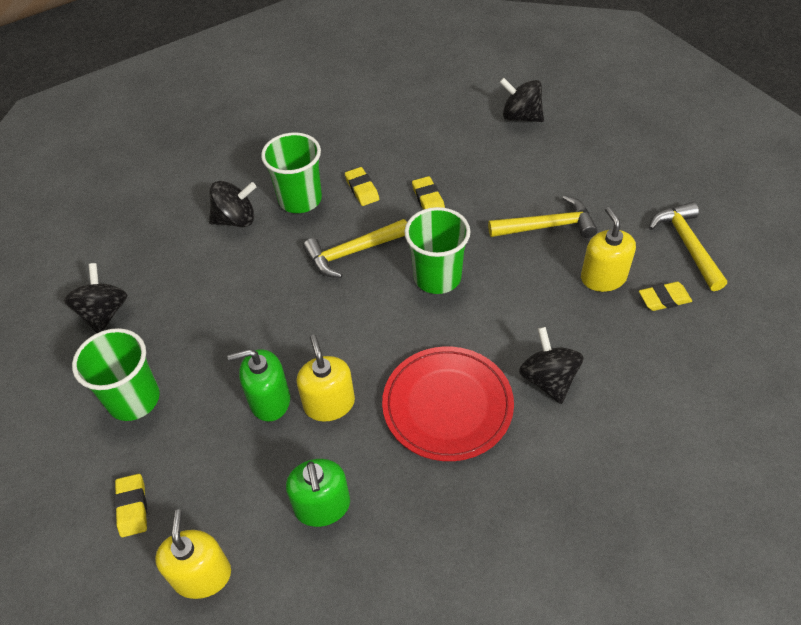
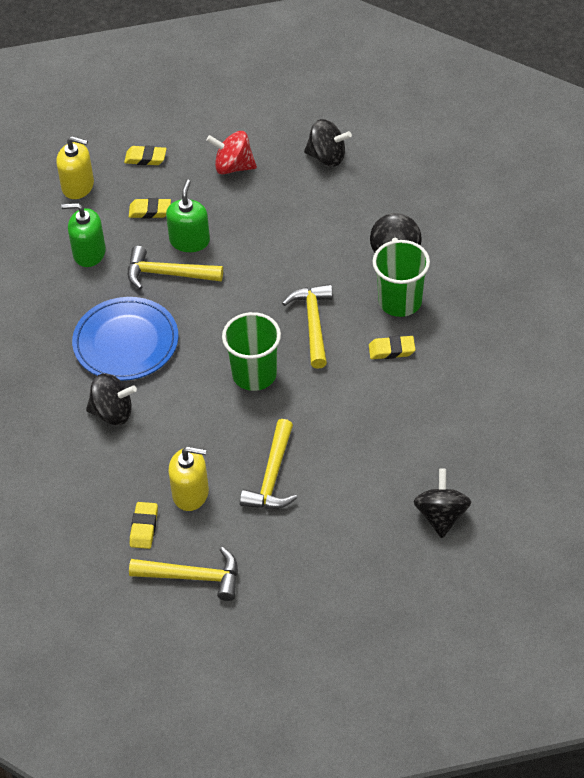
camera: 110 degrees right, 0 degrees up
green cup [72,328,160,421] -> red spinning top [206,131,257,174]
yellow soap dispenser [297,335,355,422] -> yellow hammer [128,246,223,289]
red plate [382,347,514,461] -> blue plate [72,297,179,381]
yellow eraser [412,176,445,210] -> yellow eraser moved to [129,198,171,219]
black spinning top [500,78,544,122] -> black spinning top turned 45 degrees counterclockwise [413,469,471,538]

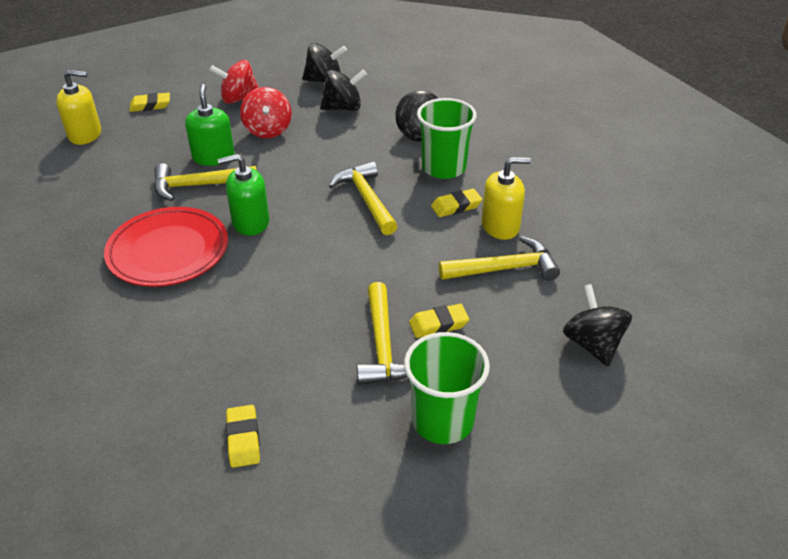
camera: 20 degrees left, 10 degrees down
green soap dispenser [61,203,106,267] -> green soap dispenser moved to [218,154,269,235]
blue plate [72,297,179,381] -> red plate [104,207,228,287]
black spinning top [86,374,137,425] -> black spinning top moved to [320,70,367,111]
yellow eraser [129,198,171,219] -> yellow eraser moved to [409,304,469,338]
yellow hammer [129,547,238,601] -> yellow hammer moved to [439,236,560,281]
yellow soap dispenser [168,447,209,511] -> yellow soap dispenser moved to [482,157,531,240]
green cup [222,312,281,391] -> green cup moved to [404,332,490,444]
none -> red spinning top [240,87,291,138]

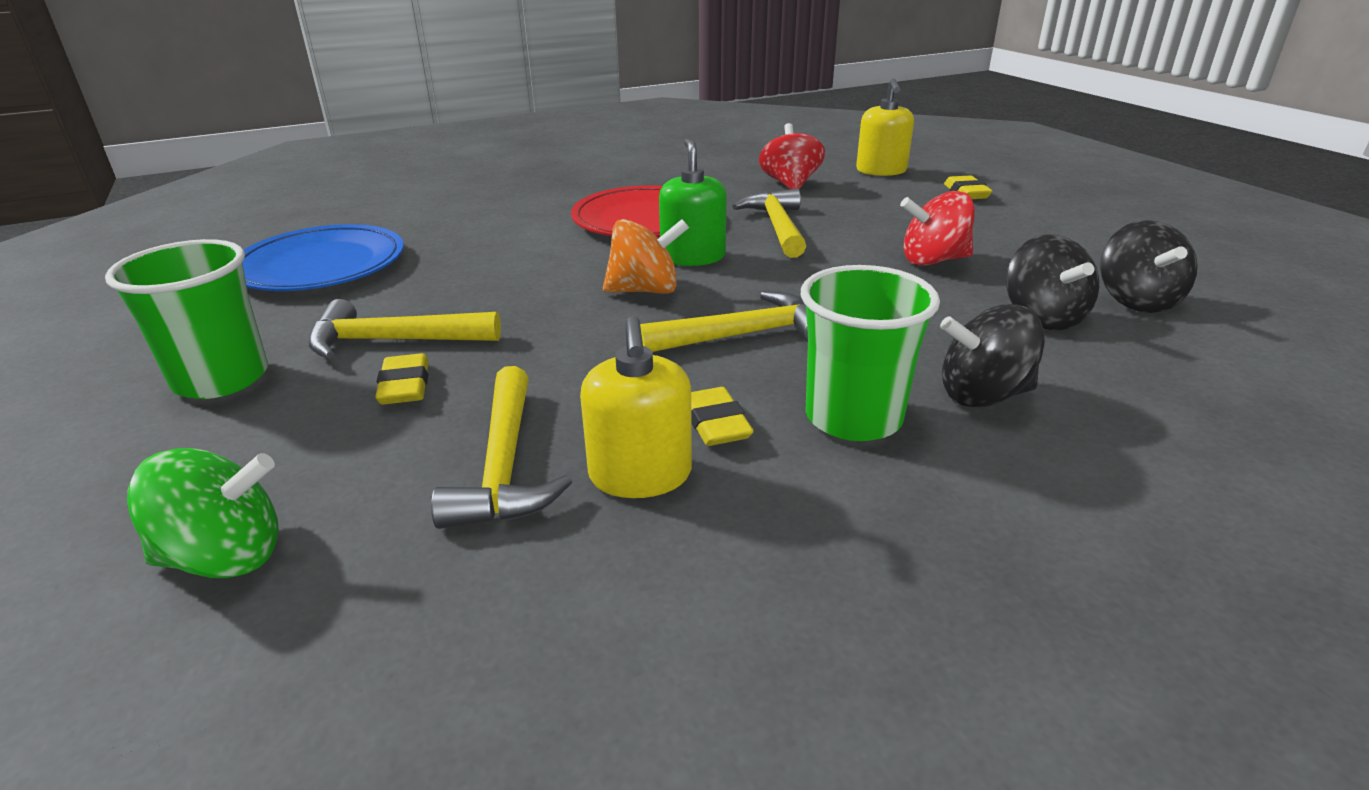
camera: 95 degrees right, 10 degrees down
green soap dispenser [185,84,235,166] -> none
red spinning top [209,60,259,104] -> red spinning top moved to [759,123,825,189]
yellow eraser [226,405,260,468] -> blue plate [242,224,404,291]
black spinning top [563,284,632,366] -> green spinning top [127,448,279,578]
none -> orange spinning top [603,219,689,294]

